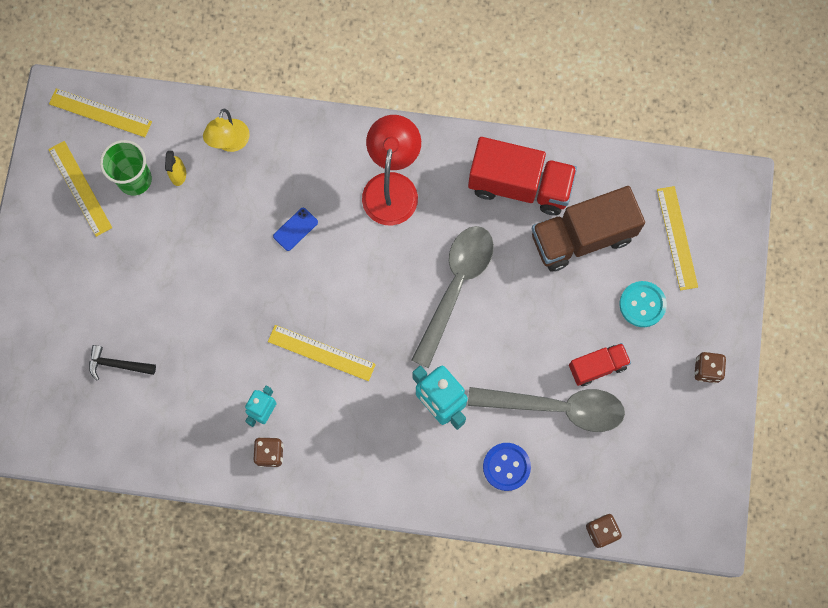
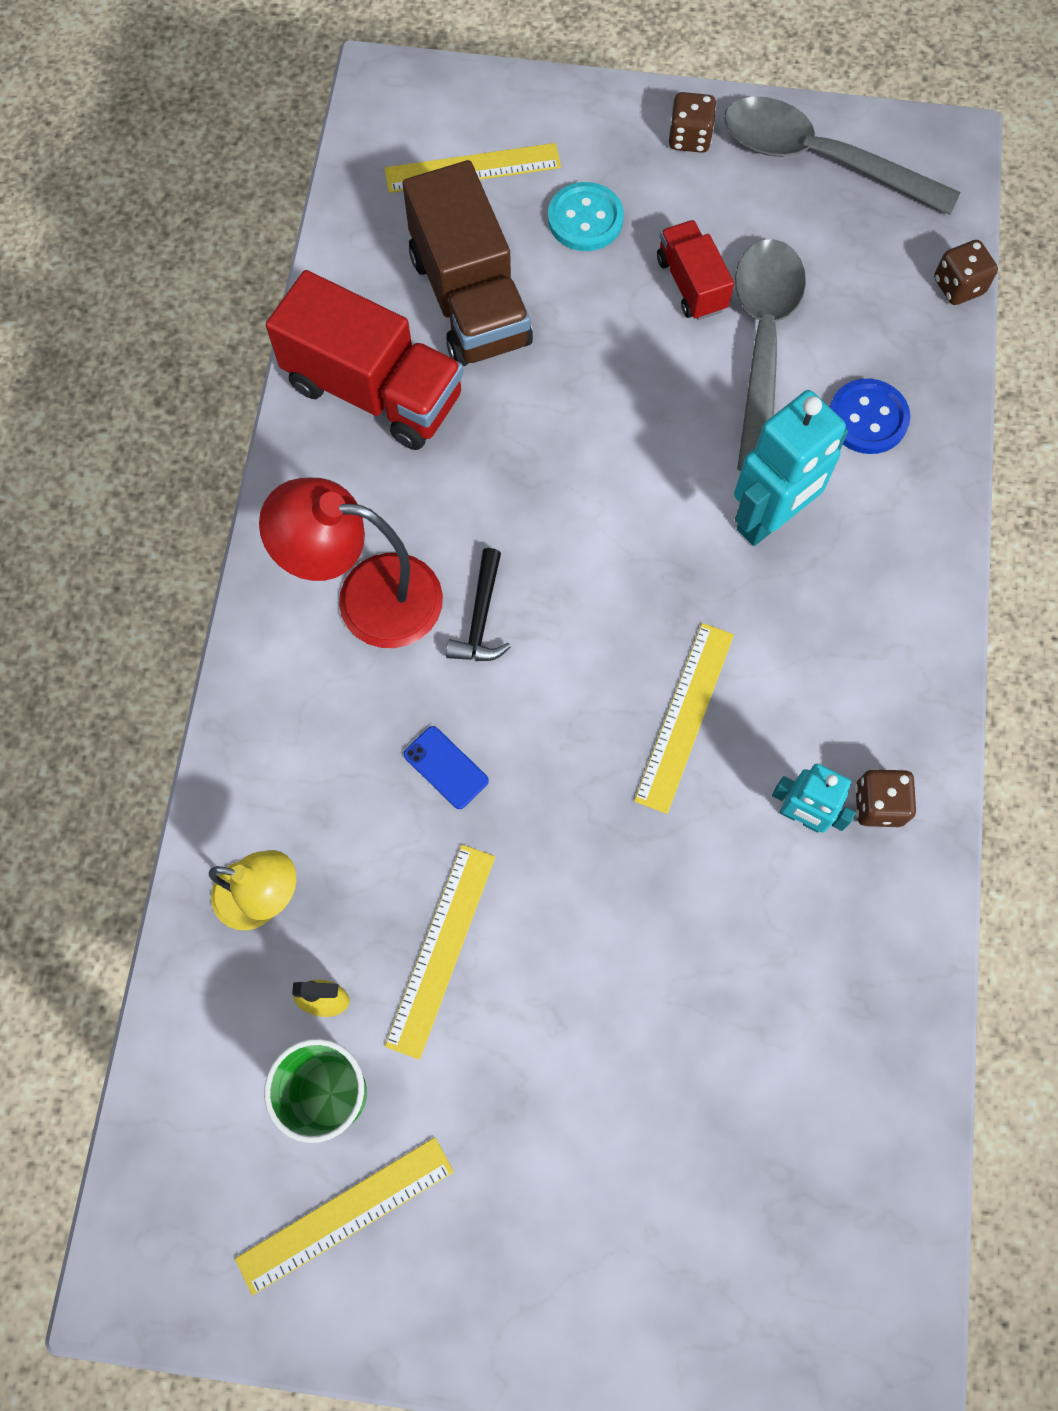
camera: 90 degrees left, 5 degrees down
yellow ruler [49,88,152,137] -> yellow ruler moved to [385,845,495,1060]
black hammer [89,345,156,380] -> black hammer moved to [446,548,511,661]
grey spoon [411,226,494,368] -> grey spoon moved to [724,96,960,215]
red truck [468,137,577,215] -> red truck turned 105 degrees clockwise [266,270,464,450]

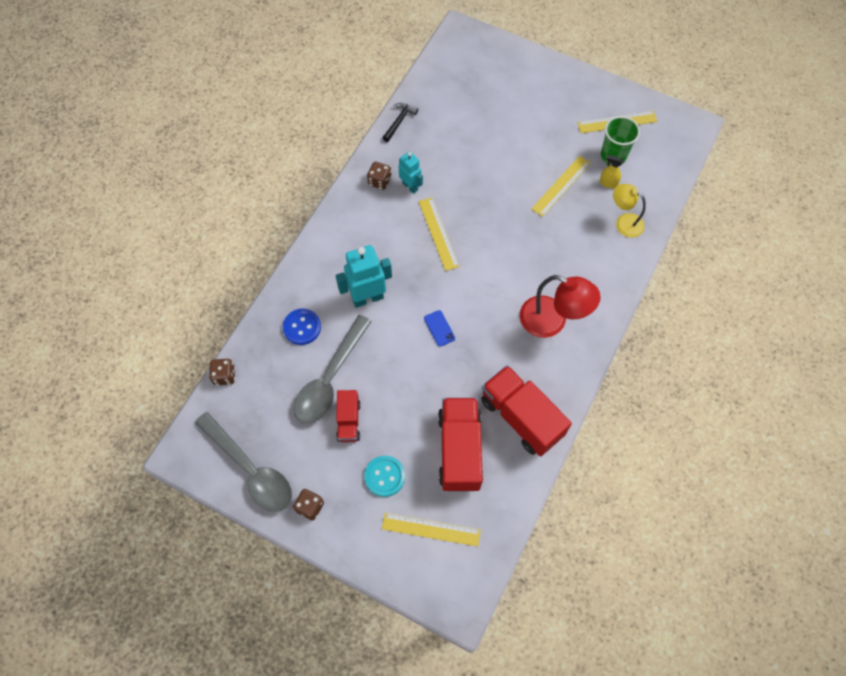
camera: 160 degrees left, 5 degrees down
brown truck [403,160,533,366] -> red truck [438,398,483,491]
blue phone [404,726,489,809] -> blue phone moved to [424,310,455,347]
black hammer [446,548,511,661] -> black hammer moved to [382,103,418,142]
yellow ruler [634,623,734,814] -> yellow ruler turned 60 degrees counterclockwise [419,197,459,271]

